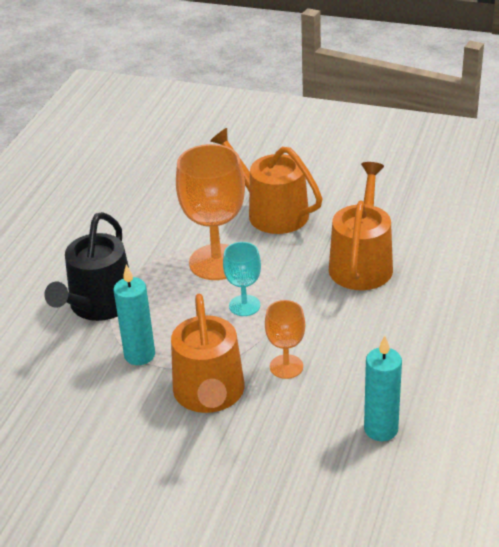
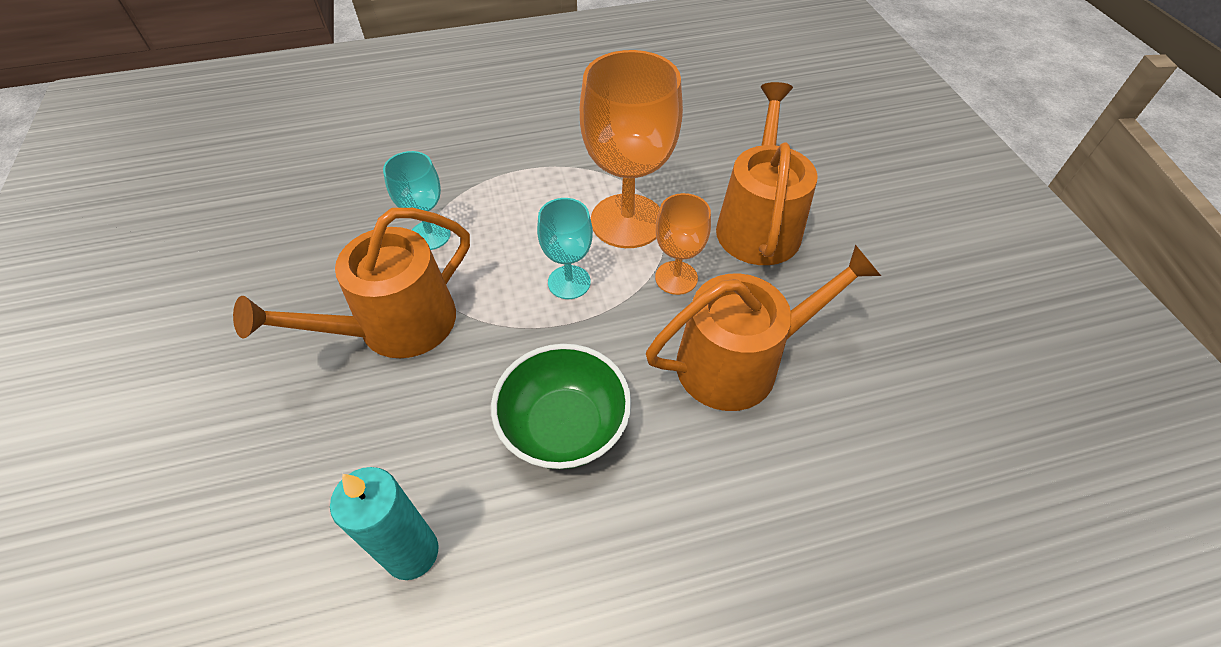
camera: 55 degrees right, 15 degrees up
black watering can [44,212,129,321] -> none
turquoise candle [113,264,155,365] -> turquoise goblet [383,151,451,250]
orange goblet [265,300,305,379] -> orange goblet moved to [655,193,711,295]
none -> green bowl [491,344,632,470]

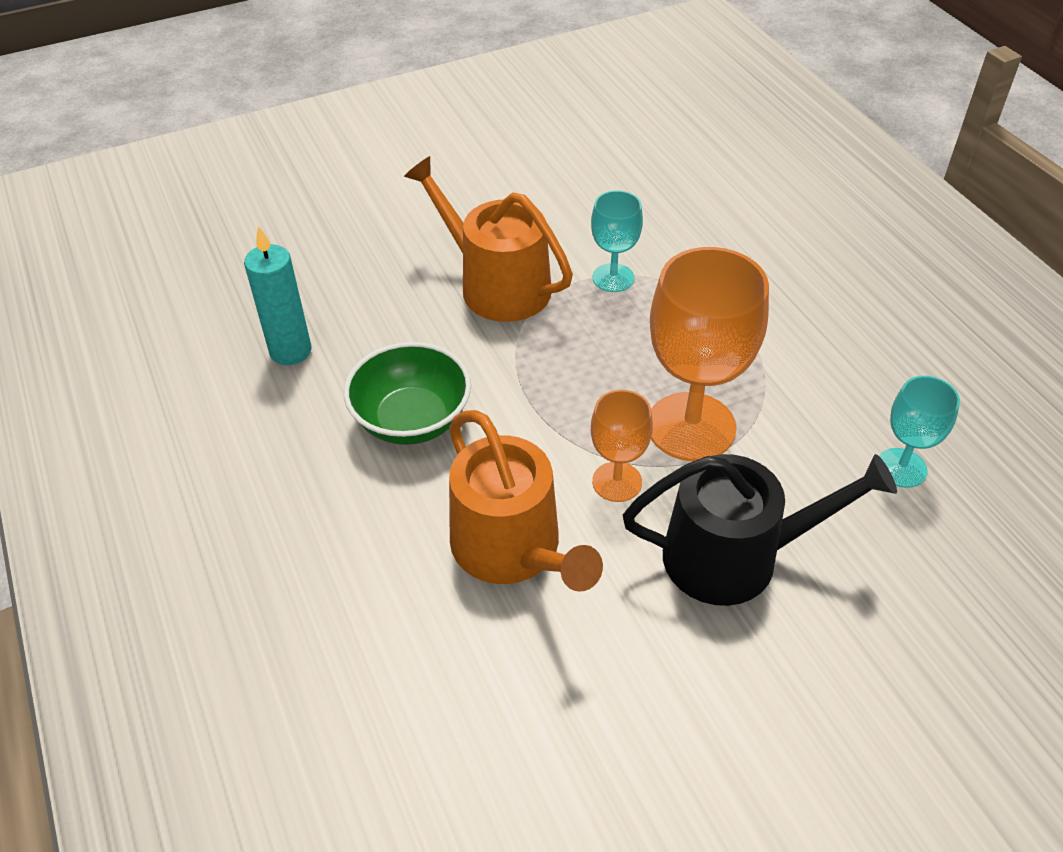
camera: 80 degrees right, 5 degrees down
turquoise goblet [537,198,593,299] -> turquoise goblet moved to [879,376,960,488]
orange watering can [716,82,818,265] -> black watering can [623,454,897,606]

